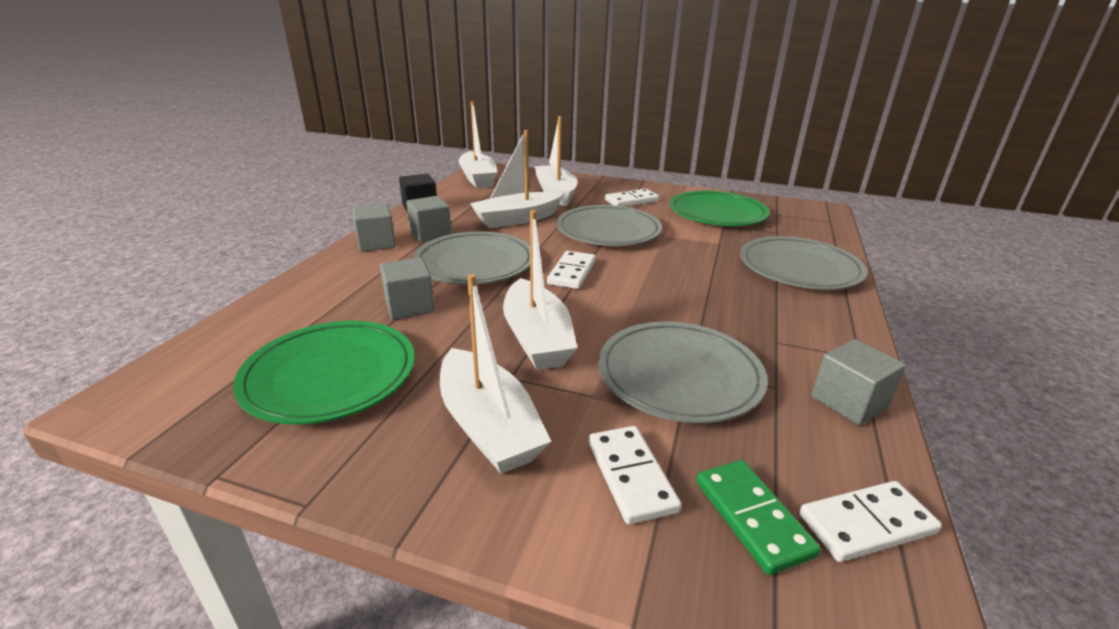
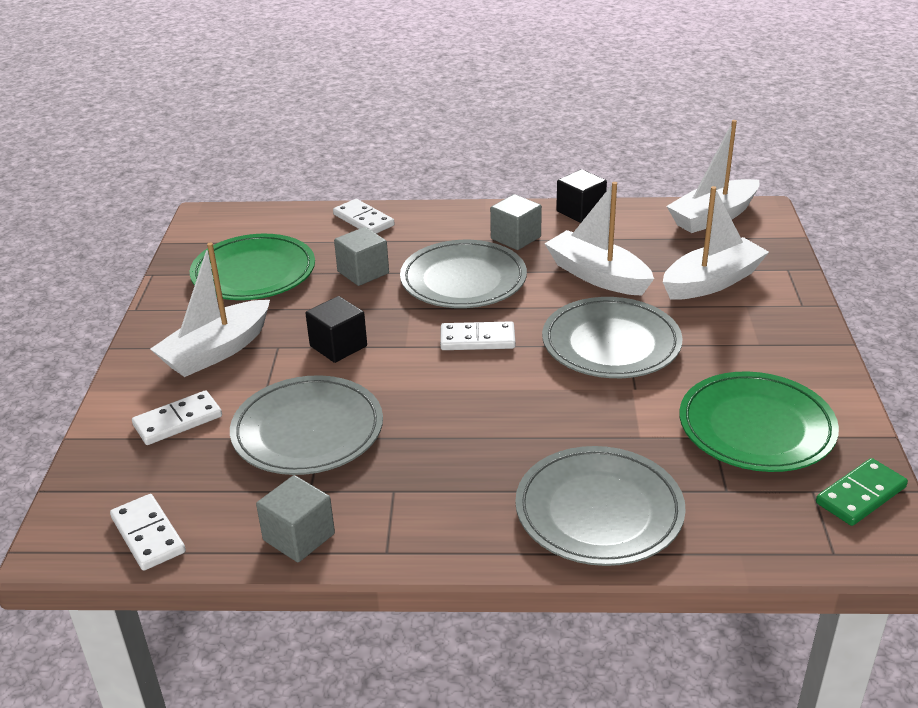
camera: 75 degrees right, 5 degrees up
grey cube [352,204,396,252] -> none
white boat [503,210,577,370] -> black cube [305,296,367,363]
white domino [605,189,659,206] -> white domino moved to [333,199,395,234]
green domino [696,460,821,575] -> green domino moved to [816,458,908,526]

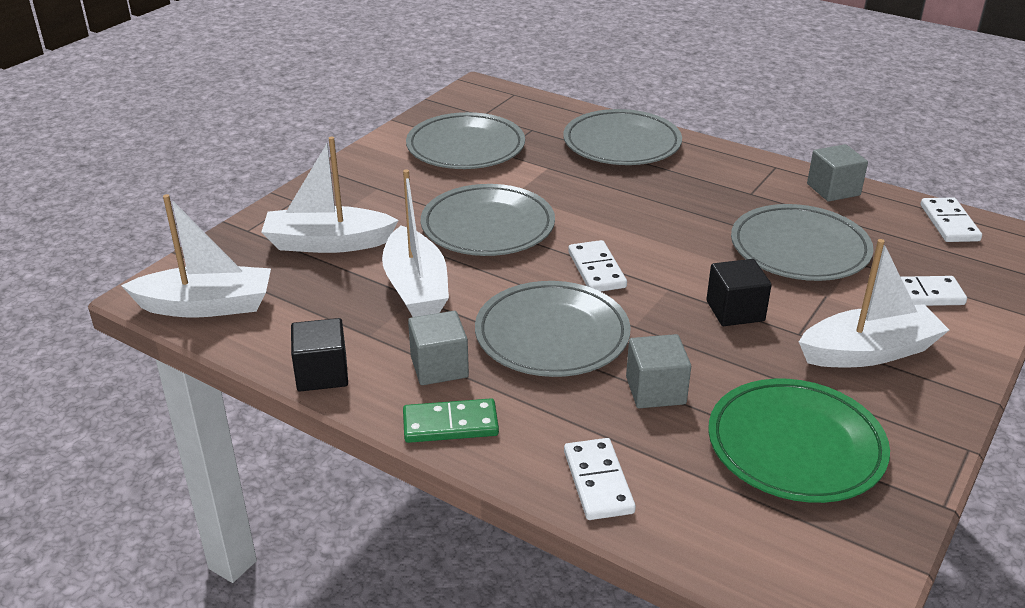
camera: 150 degrees left, 0 degrees up
white domino [440,321,516,350] -> white domino turned 45 degrees clockwise [568,240,627,292]
green plate [679,371,839,472] -> grey plate [406,112,525,169]
green domino [816,458,908,526] -> green domino moved to [403,398,499,443]

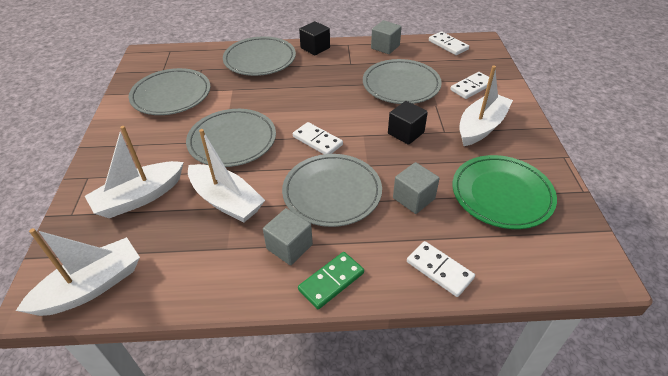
camera: 35 degrees left, 10 degrees up
black cube [291,318,348,391] -> black cube moved to [299,21,330,55]

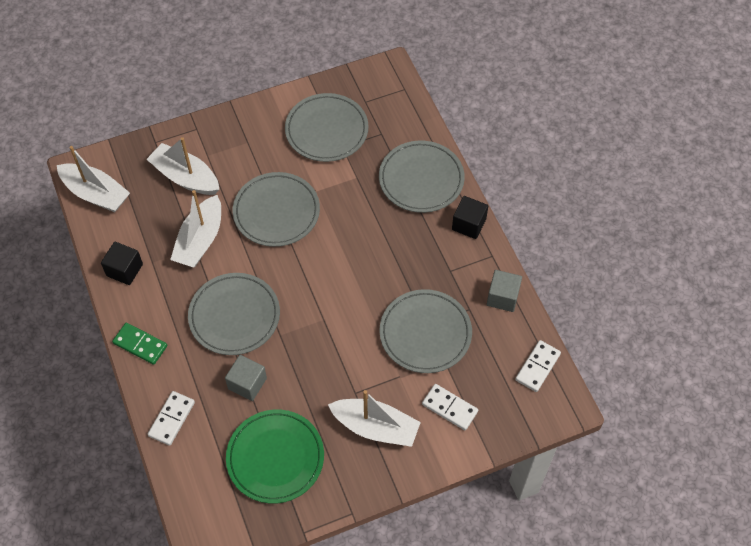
camera: 70 degrees right, 15 degrees up
grey cube [263,208,313,265] -> none
white domino [293,122,343,154] -> none
black cube [388,101,428,145] -> black cube moved to [101,242,143,285]

